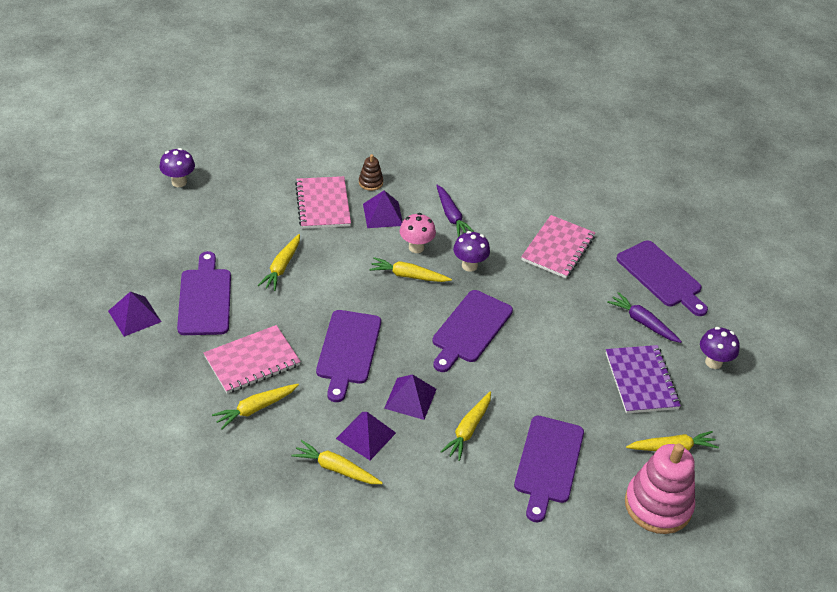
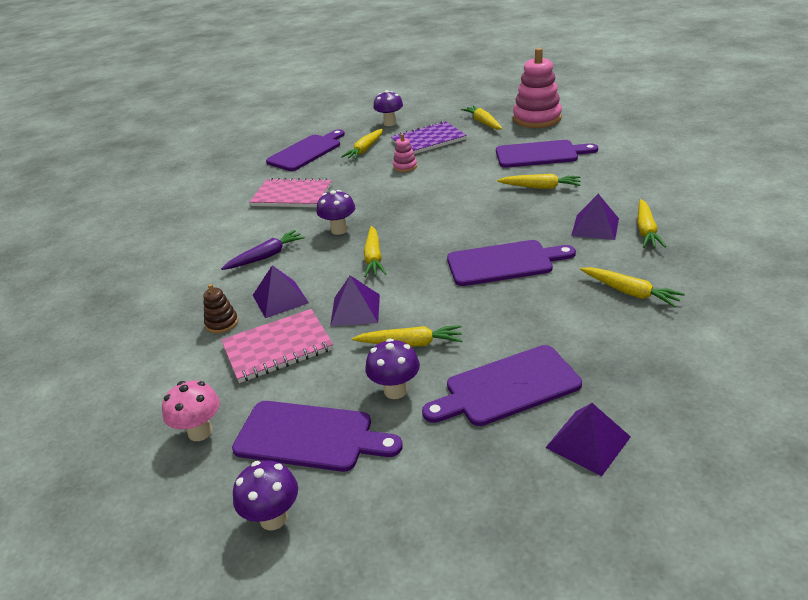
camera: 100 degrees left, 10 degrees down
pink notebook [204,325,301,394] -> none
purple pyramid [384,374,436,420] -> purple pyramid moved to [330,276,380,326]
pink mushroom [400,213,436,253] -> pink mushroom moved to [162,381,220,441]
purple cutting board [432,290,513,372] -> purple cutting board moved to [232,401,403,472]
purple carrot [607,292,682,343] -> yellow carrot [341,129,383,159]
none -> purple mushroom [365,339,420,399]
none -> pink stacking toy [393,134,417,172]

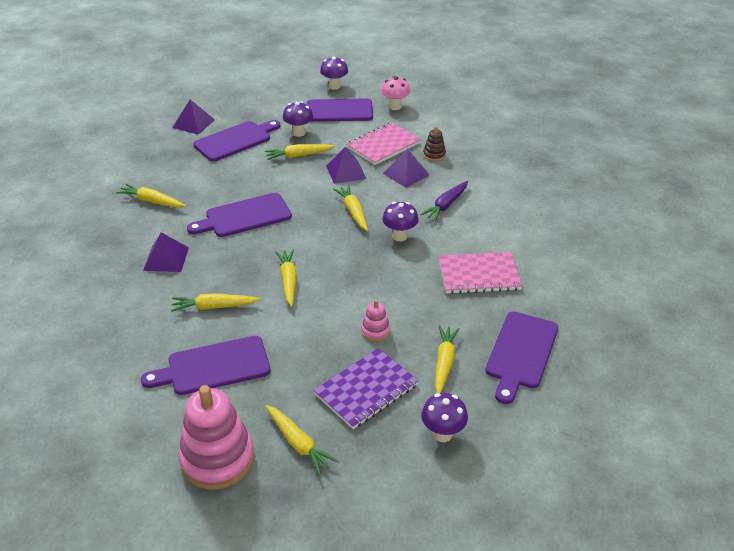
camera: 160 degrees right, 5 degrees up
yellow carrot [637,199,666,248] -> yellow carrot moved to [275,249,297,307]

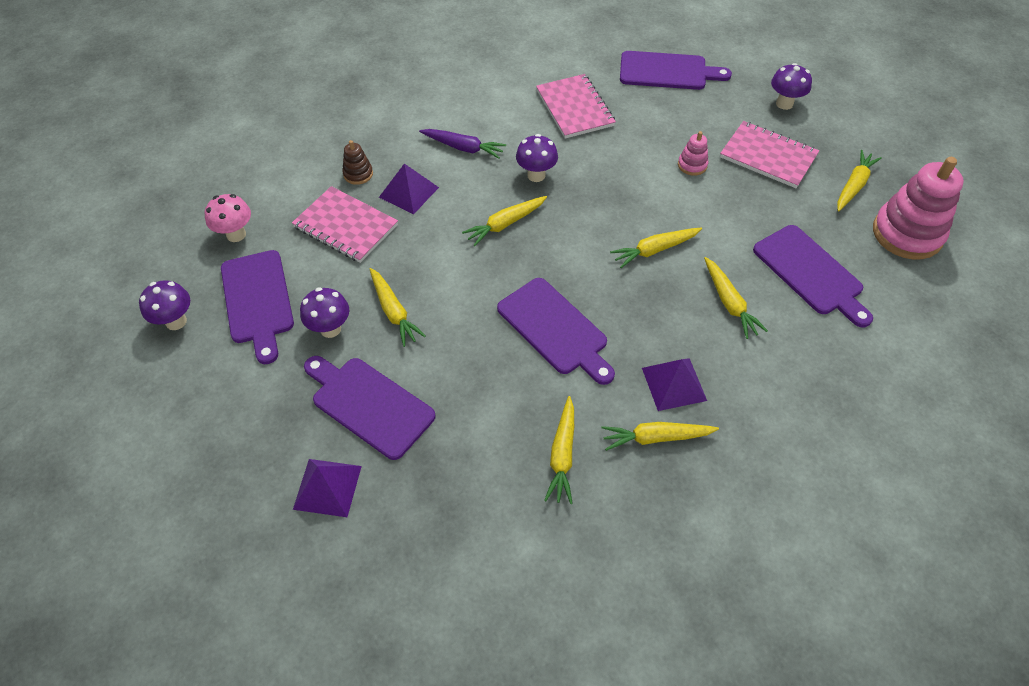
camera: 105 degrees left, 15 degrees up
purple notebook [313,348,419,429] -> pink notebook [720,121,819,188]
purple pyramid [326,147,366,184] -> none
yellow carrot [435,325,460,393] -> yellow carrot moved to [601,422,719,451]

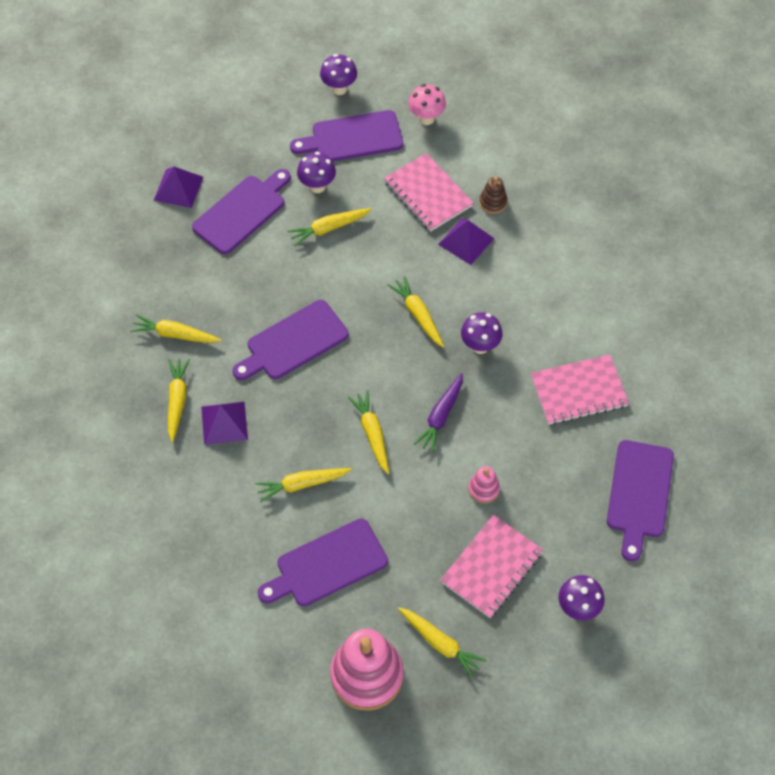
camera: 95 degrees right, 5 degrees up
pink notebook [292,186,398,263] -> pink notebook turned 75 degrees counterclockwise [384,153,473,232]
purple carrot [419,129,506,159] -> purple carrot moved to [414,373,463,453]

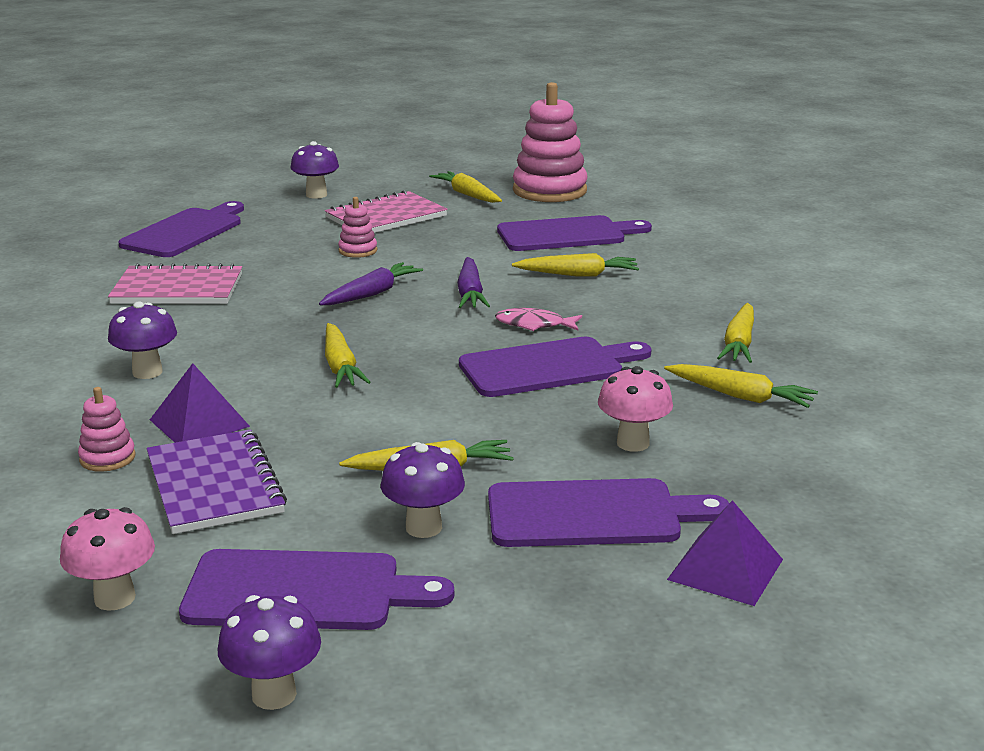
camera: 165 degrees left, 35 degrees down
purple cutting board [192,169,291,254] -> purple cutting board turned 150 degrees counterclockwise [488,478,729,547]
purple pyramid [201,402,248,445] -> none
yellow carrot [348,390,389,474] -> purple carrot [457,257,490,308]
pink notebook [384,153,473,232] -> purple notebook [147,429,287,534]
purple mushroom [461,312,502,354] -> purple mushroom moved to [108,301,177,379]
brown stacking toy [479,177,507,214] -> pink stacking toy [78,387,136,472]
none -> pink fish [495,308,582,331]
none -> pink mushroom [598,366,673,452]

